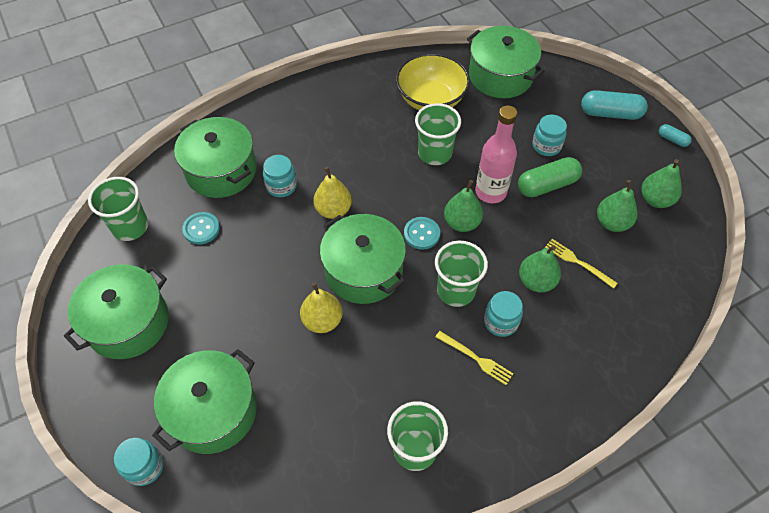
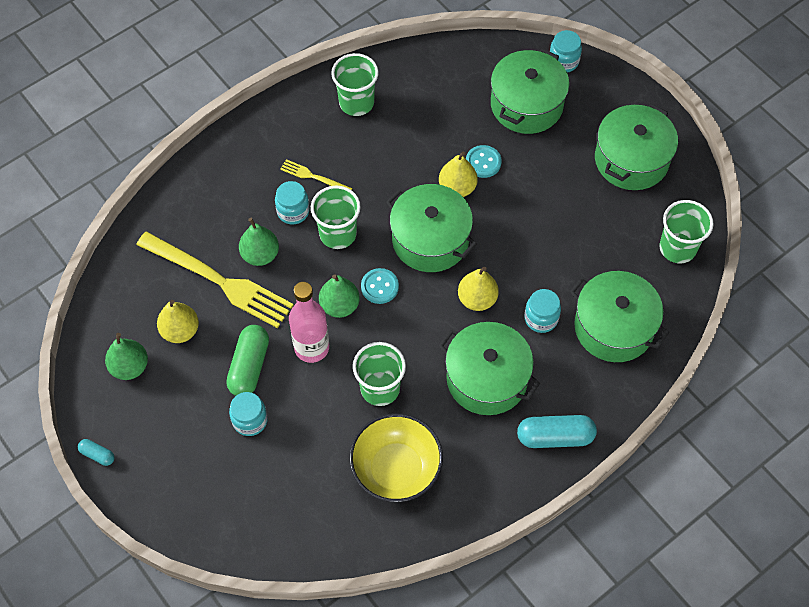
camera: 170 degrees right, 5 degrees up
turquoise button [182,212,220,244] -> turquoise button moved to [466,145,502,178]
green pot [467,26,544,98] -> green pot moved to [439,322,540,415]
green capsule [518,157,582,197] -> green capsule turned 45 degrees counterclockwise [226,325,269,396]
yellow fork [545,239,618,289] -> yellow fork [136,232,294,328], size x2.19
turquoise capsule [581,90,648,120] -> turquoise capsule moved to [517,415,597,448]
green pear [597,180,637,232] -> yellow pear [157,300,199,343]

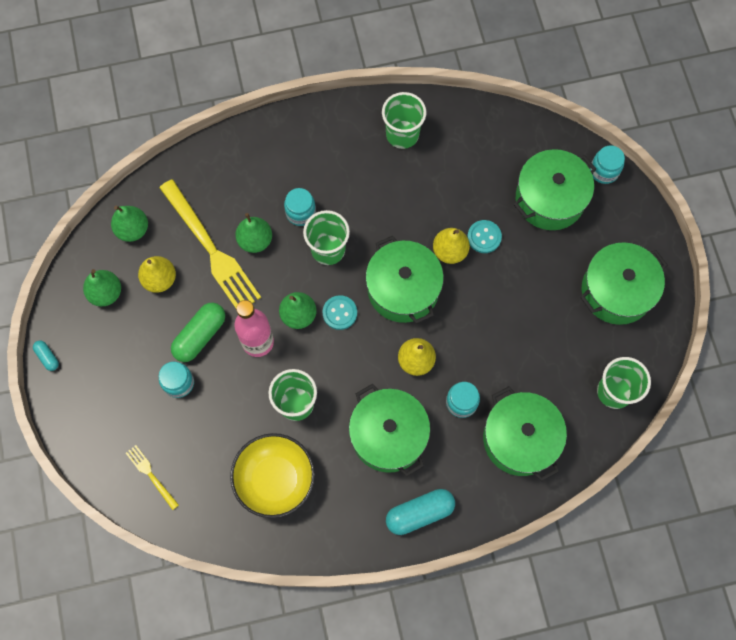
camera: 25 degrees right, 10 degrees up
yellow fork [280,159,352,190] -> yellow fork moved to [126,445,179,510]
turquoise capsule [517,415,597,448] -> turquoise capsule turned 45 degrees counterclockwise [386,489,455,535]
none -> green pear [111,206,148,242]

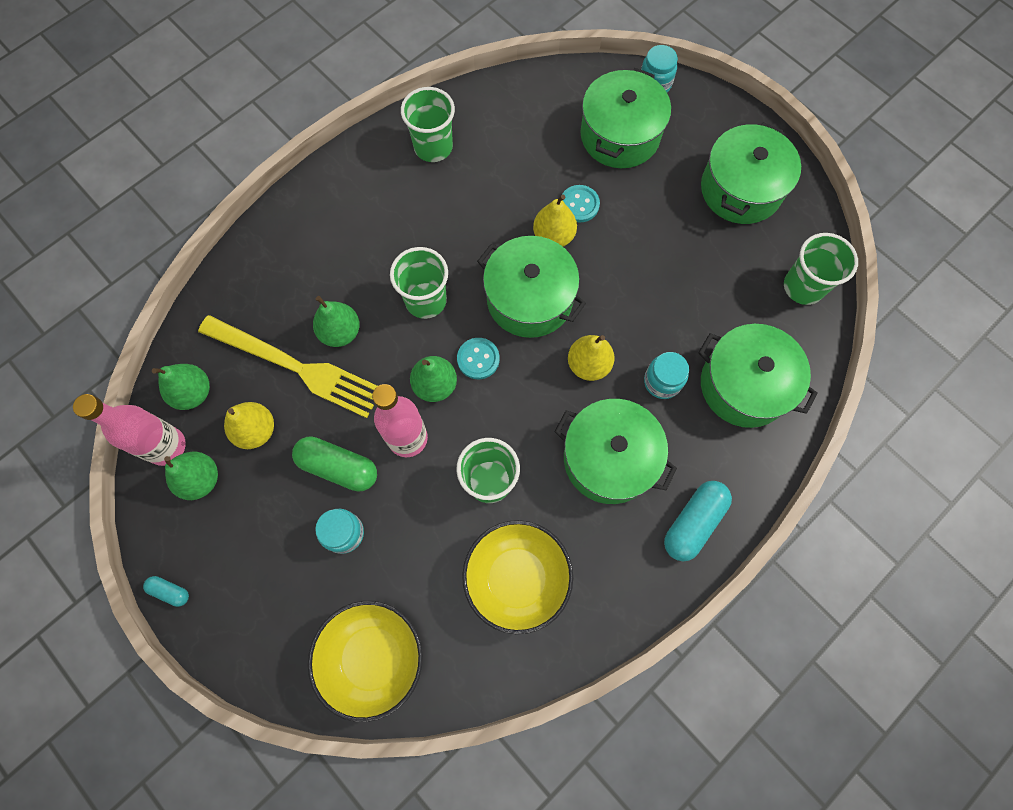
camera: 30 degrees left, 0 degrees up
yellow fork [126,445,179,510] -> yellow bowl [308,601,423,722]
green capsule [171,303,225,362] -> green capsule turned 75 degrees counterclockwise [292,436,377,492]
turquoise jar [284,188,316,226] -> none
none -> pink bottle [73,394,186,466]

